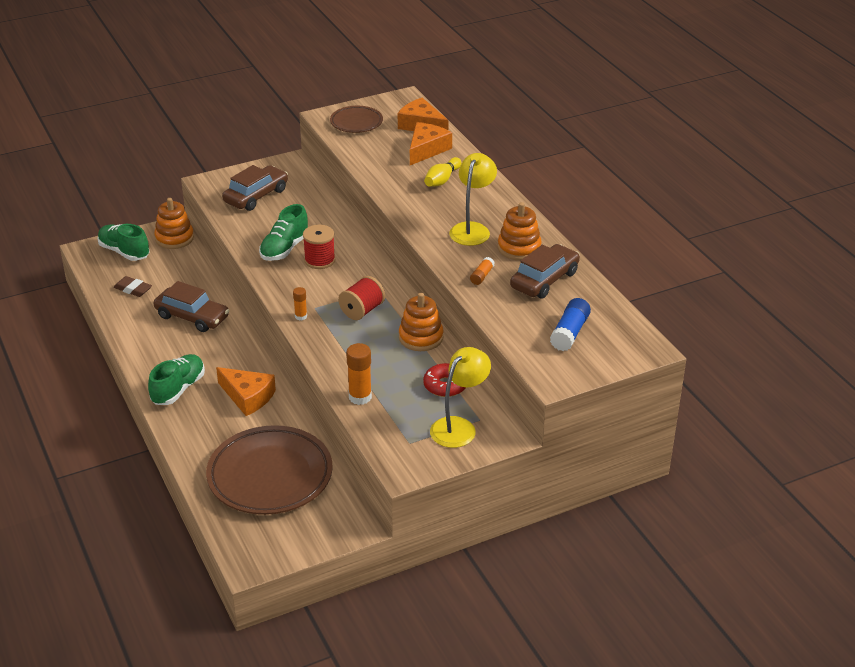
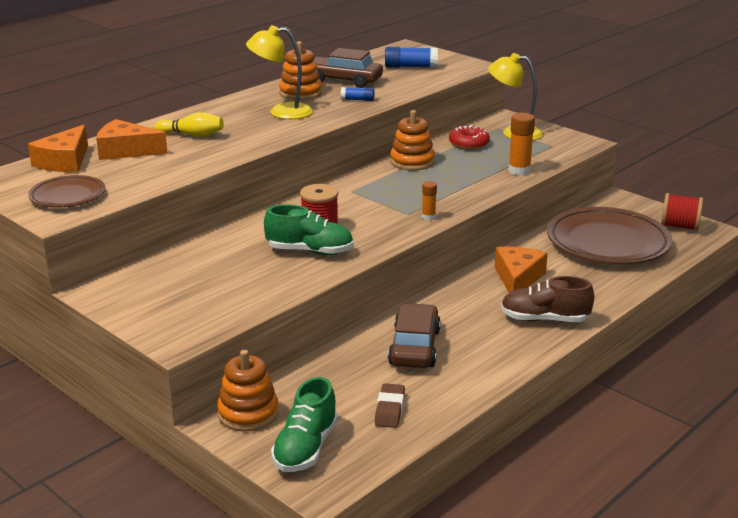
camera: 110 degrees left, 10 degrees down
green shoe [148,354,205,405] -> brown shoe [501,276,594,322]
brown car [222,165,288,211] -> none
red spool [338,276,385,320] -> red spool moved to [661,193,703,231]
orange glue stick [470,257,495,285] -> blue glue stick [341,87,374,101]

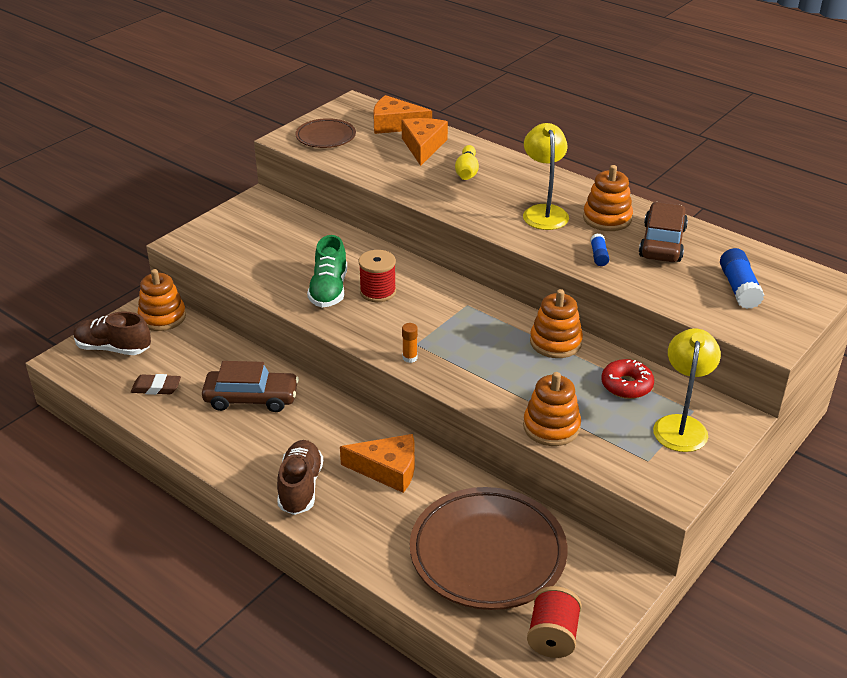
camera: 85 degrees right, 10 degrees up
green shoe [271,377,338,472] -> brown shoe [73,311,151,355]
orange glue stick [508,113,535,175] -> orange stacking toy [523,372,581,446]

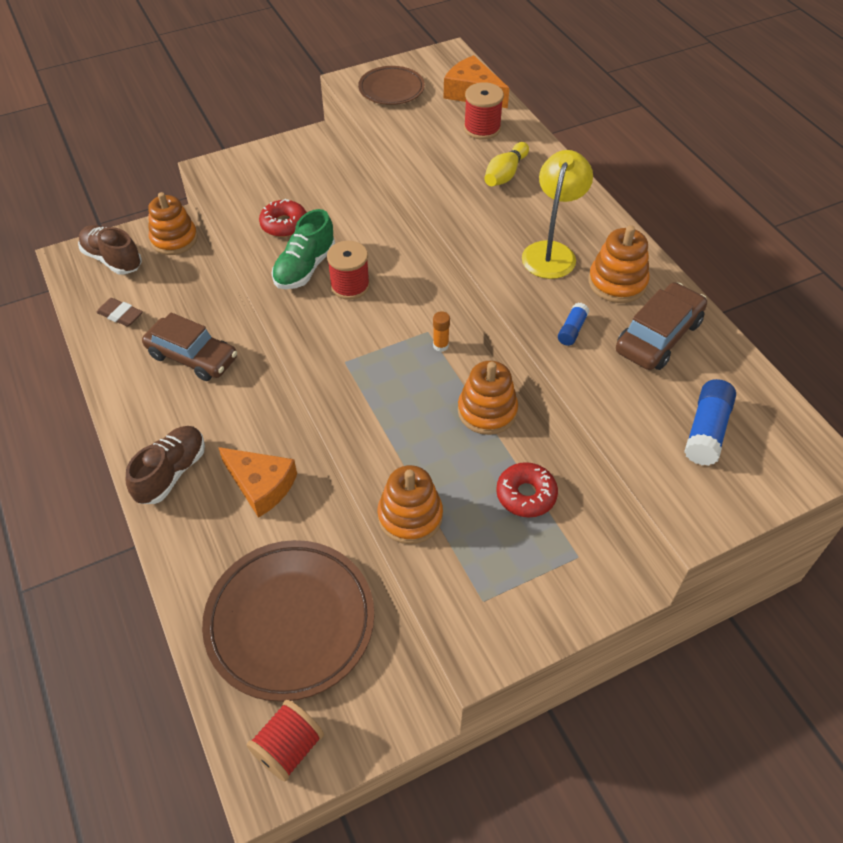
camera: 25 degrees right, 15 degrees up
orange cheese [402,118,448,166] -> red spool [464,82,504,140]
orange glue stick [402,323,418,363] -> orange glue stick moved to [433,311,450,352]
yellow lamp [653,328,721,452] -> none
none -> red donut [259,199,307,237]

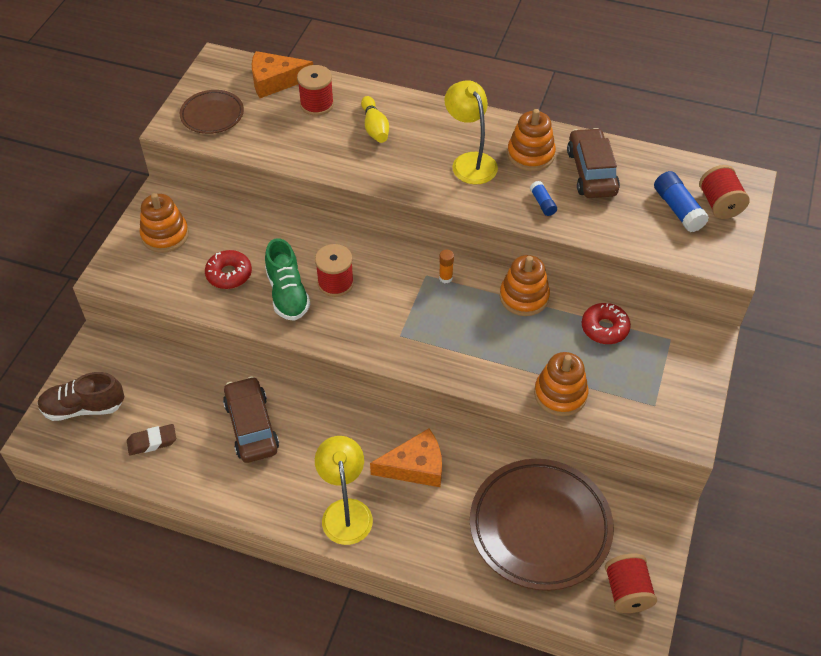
camera: 45 degrees left, 0 degrees up
brown shoe [126,426,205,504] -> yellow lamp [315,436,373,545]
brown car [142,312,237,381] -> brown car turned 90 degrees counterclockwise [223,376,279,463]
orange stacking toy [148,192,198,255] -> orange stacking toy moved to [139,193,189,253]
none -> red spool [699,165,750,219]

